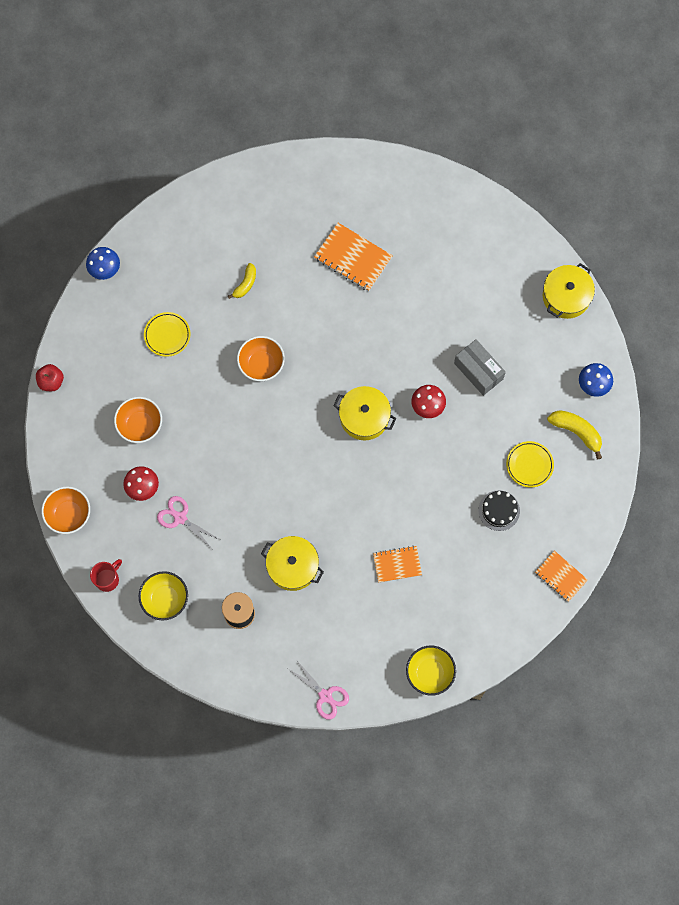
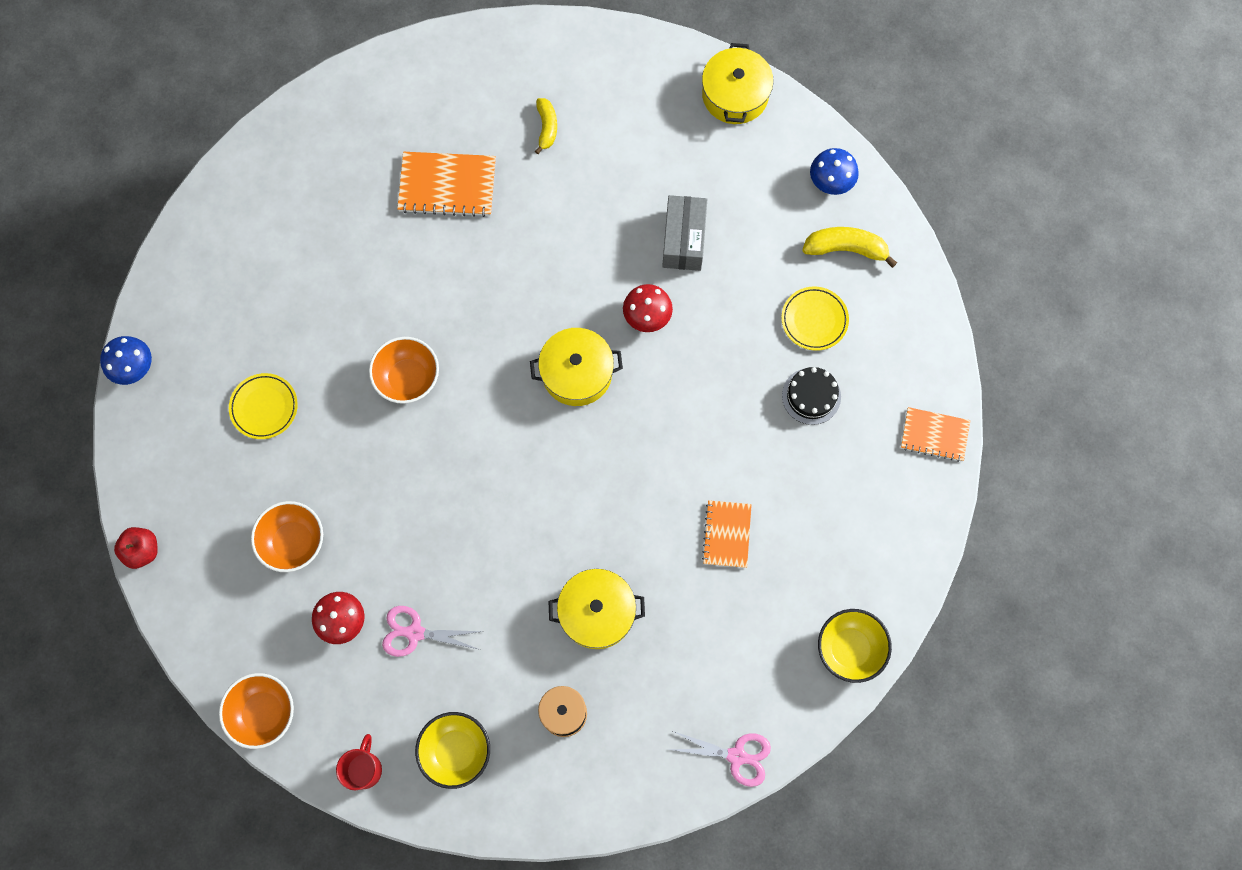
camera: 30 degrees left, 0 degrees up
yellow banana [228,263,256,299] -> yellow banana moved to [535,98,557,154]
orange notebook [373,546,422,583] -> orange notebook turned 45 degrees counterclockwise [702,500,752,568]
grey box [454,339,506,396] -> grey box turned 75 degrees clockwise [662,195,707,271]

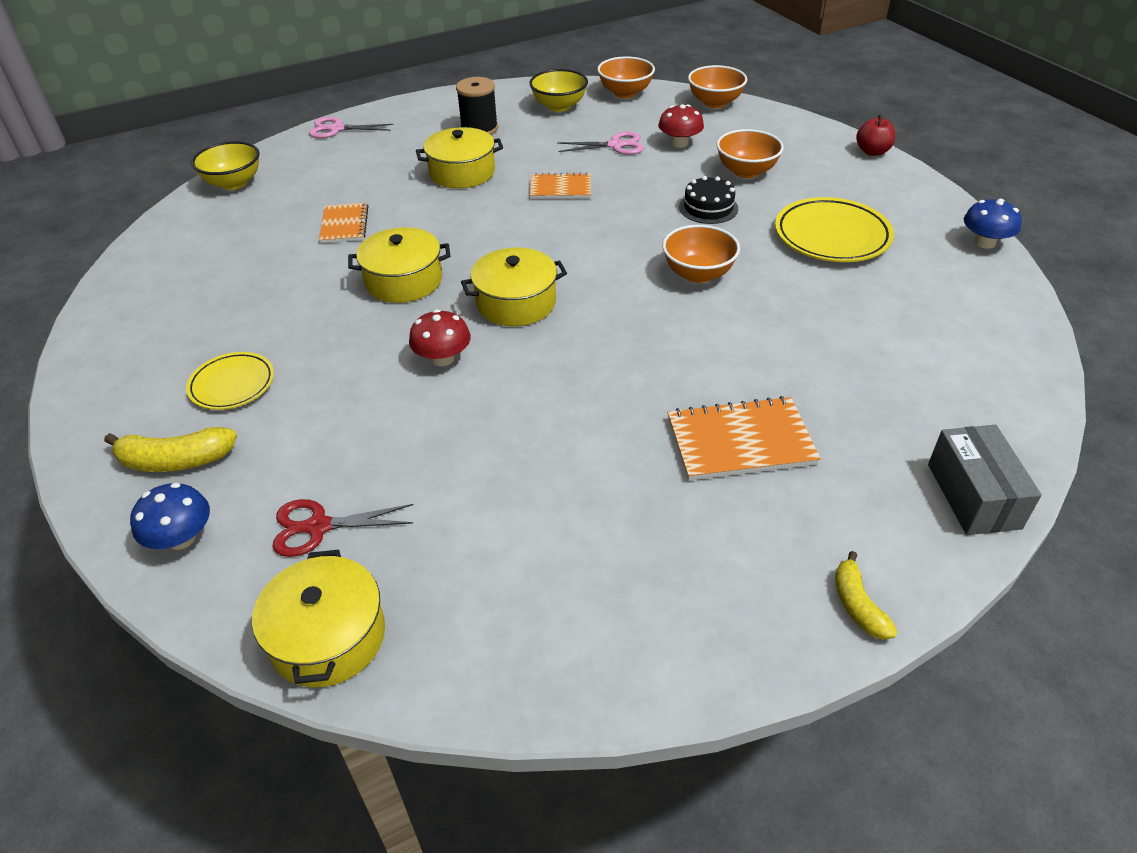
camera: 170 degrees right, 30 degrees down
yellow plate [229,373,298,439] -> yellow plate [775,197,894,262], size x1.61
red mug [336,734,382,790] -> orange bowl [597,56,655,98]
yellow banana [535,98,557,154] -> yellow banana moved to [835,551,898,640]
grey box [662,195,707,271] -> grey box moved to [928,425,1042,535]
black cake [782,367,841,425] -> black cake moved to [679,176,738,224]
orange notebook [901,407,970,462] -> orange notebook moved to [530,173,591,199]
none -> red scissors [272,499,413,557]
none -> yellow pot [348,227,450,303]

